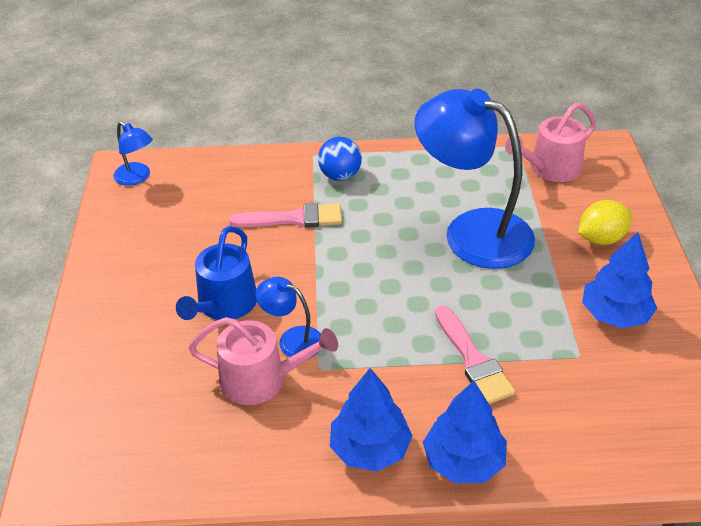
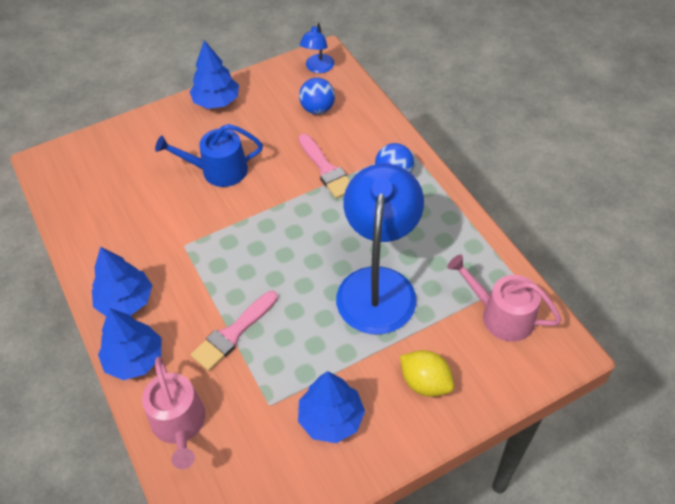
camera: 65 degrees right, 10 degrees up
pink watering can [189,317,338,405] -> pink watering can moved to [142,357,206,469]
blue lamp [256,277,321,358] -> none
none -> blue tree [190,40,239,109]
none -> blue ball [299,78,335,114]

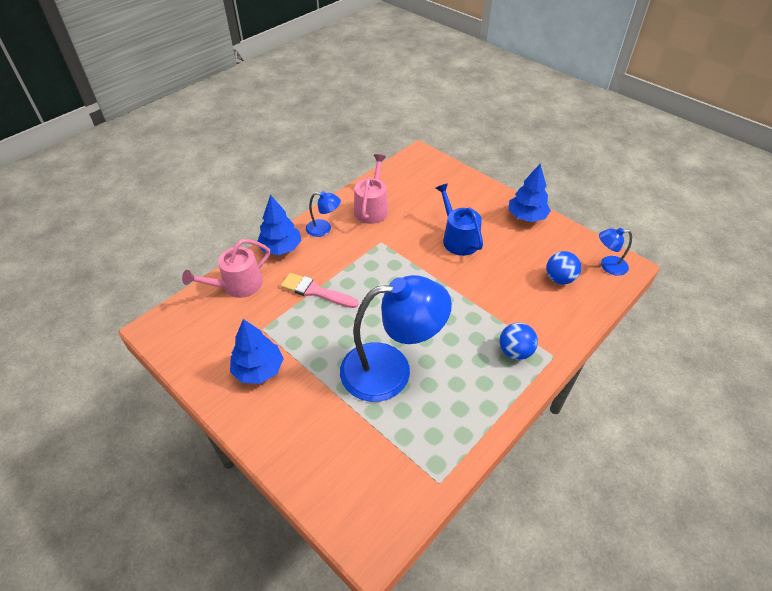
camera: 70 degrees right, 5 degrees down
blue tree [92,246,152,316] -> blue lamp [306,191,341,237]
pink brush [298,134,350,199] -> none
yellow lemon [400,350,454,397] -> none
pink watering can [447,254,562,342] -> pink watering can moved to [354,154,388,224]

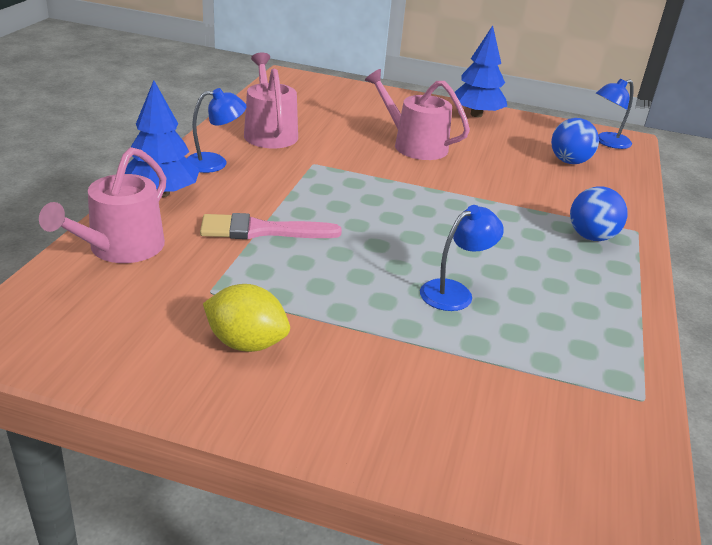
camera: 30 degrees left, 15 degrees down
blue tree [230,319,284,384] -> yellow lemon [203,284,290,352]
blue lamp [340,275,452,402] -> blue lamp [420,205,504,311], size x0.45
blue watering can [436,183,483,256] -> pink watering can [365,69,470,160]

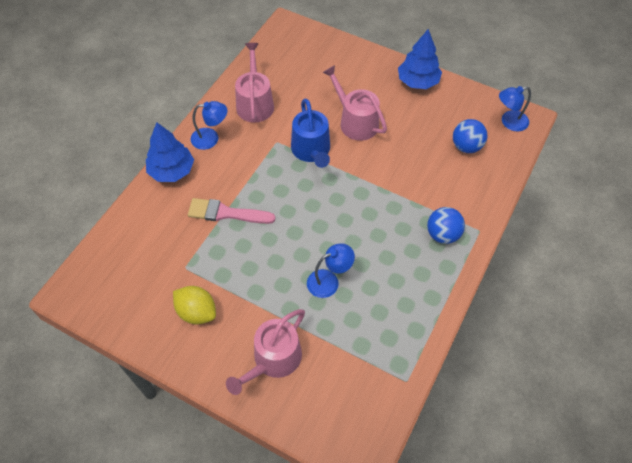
camera: 15 degrees right, 25 degrees up
pink watering can [39,147,166,263] -> pink watering can moved to [226,309,305,395]
none -> blue watering can [291,99,330,168]

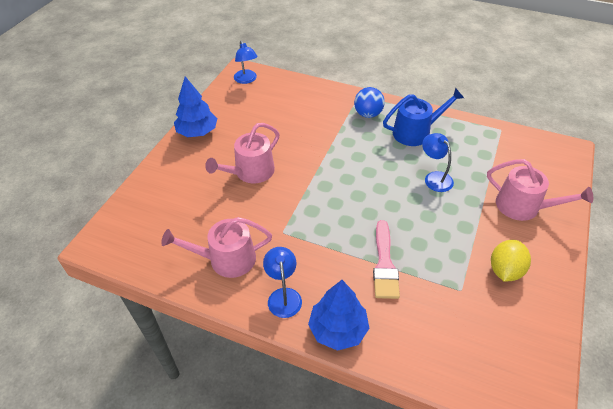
camera: 95 degrees left, 10 degrees down
blue watering can [291,99,330,168] -> blue watering can moved to [383,88,464,146]
blue ball [453,119,487,153] -> none

